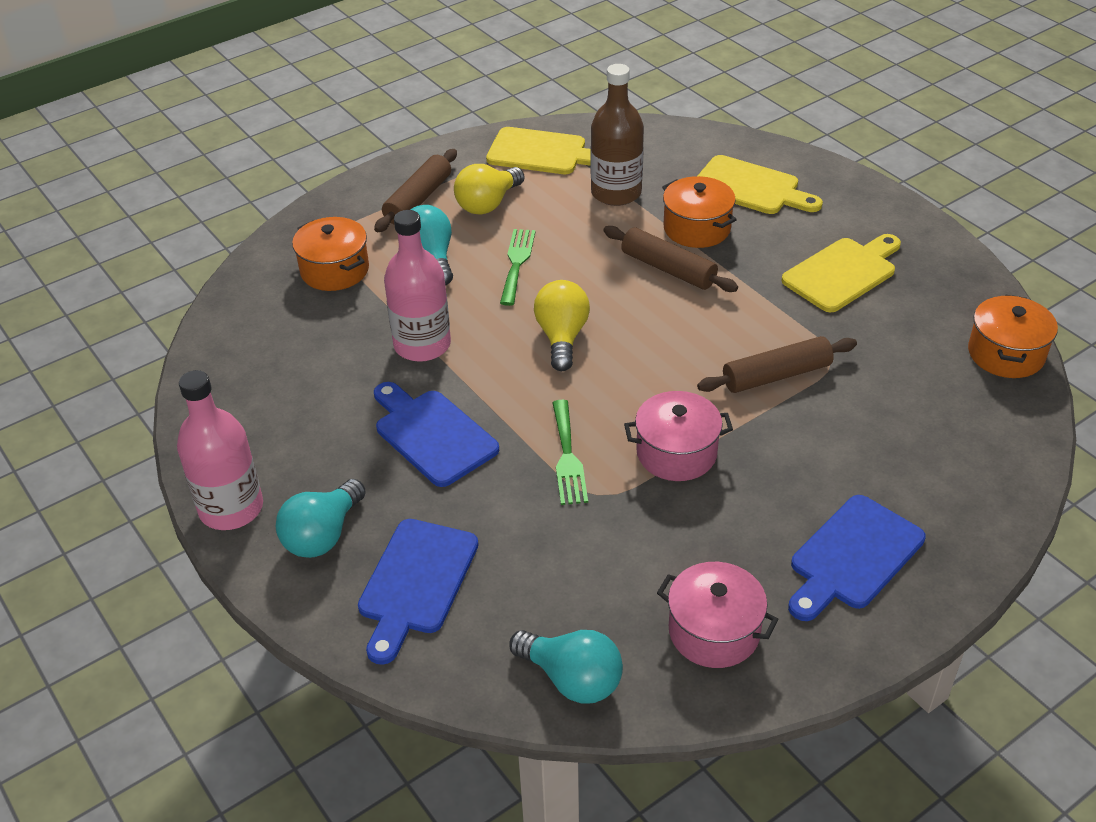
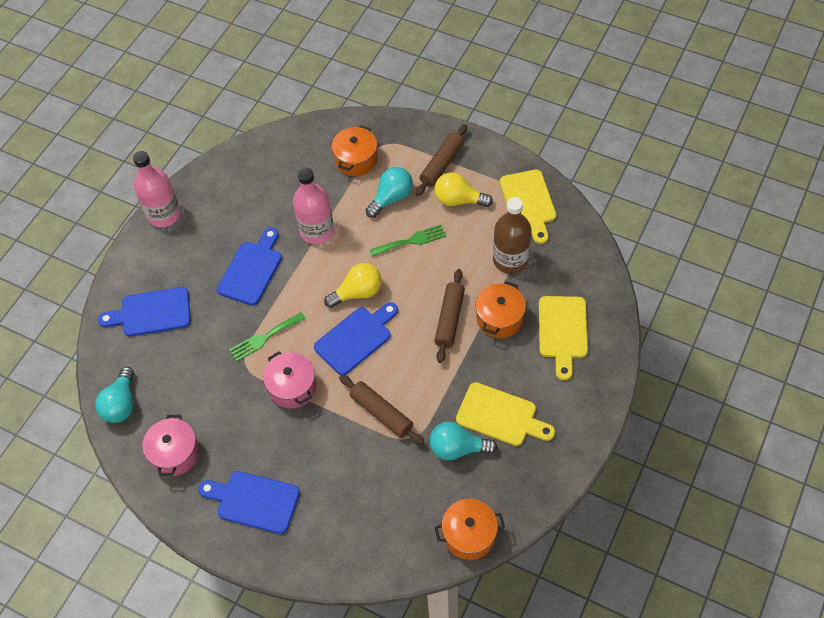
camera: 65 degrees right, 15 degrees up
turquoise light bulb [276,479,366,558] -> turquoise light bulb moved to [430,422,497,460]
brown rolling pin [374,149,457,232] -> brown rolling pin turned 60 degrees counterclockwise [416,124,467,196]
none -> blue cutting board [314,302,398,375]

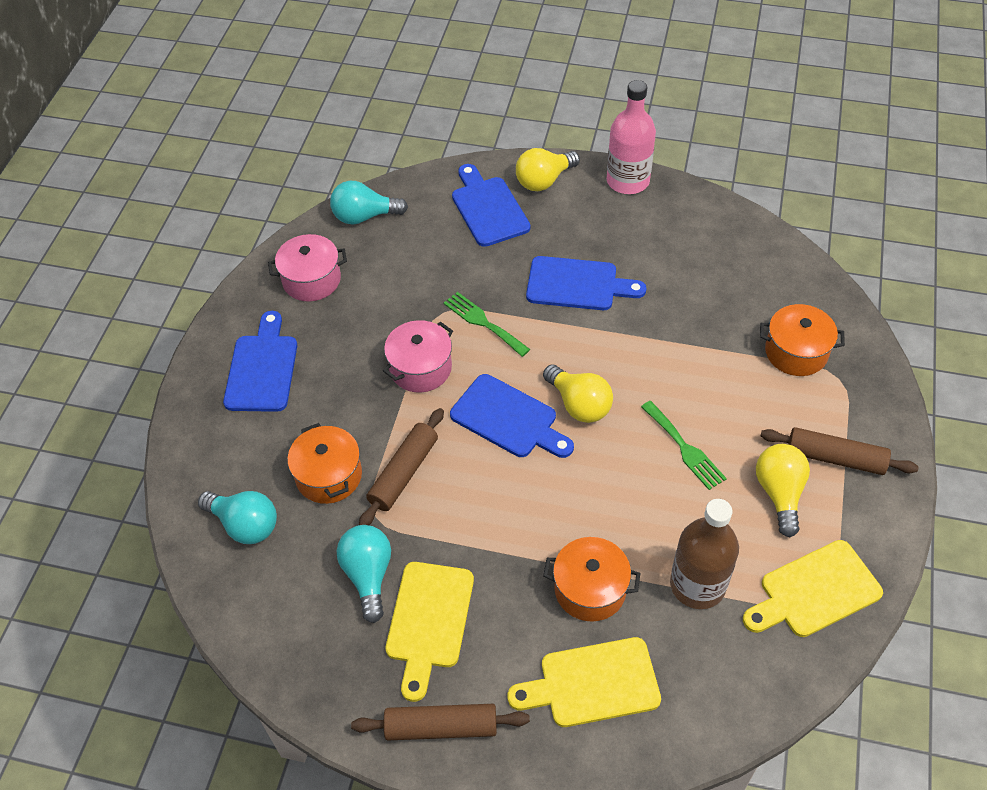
camera: 75 degrees right, 5 degrees down
pink bottle [293,168,334,244] -> none
turquoise light bulb [366,167,413,218] -> turquoise light bulb moved to [198,491,277,544]
brown rolling pin [434,269,465,363] -> brown rolling pin moved to [351,704,530,740]
orange pot [435,499,505,560] -> orange pot moved to [287,423,362,504]
none -> yellow light bulb [516,148,580,191]

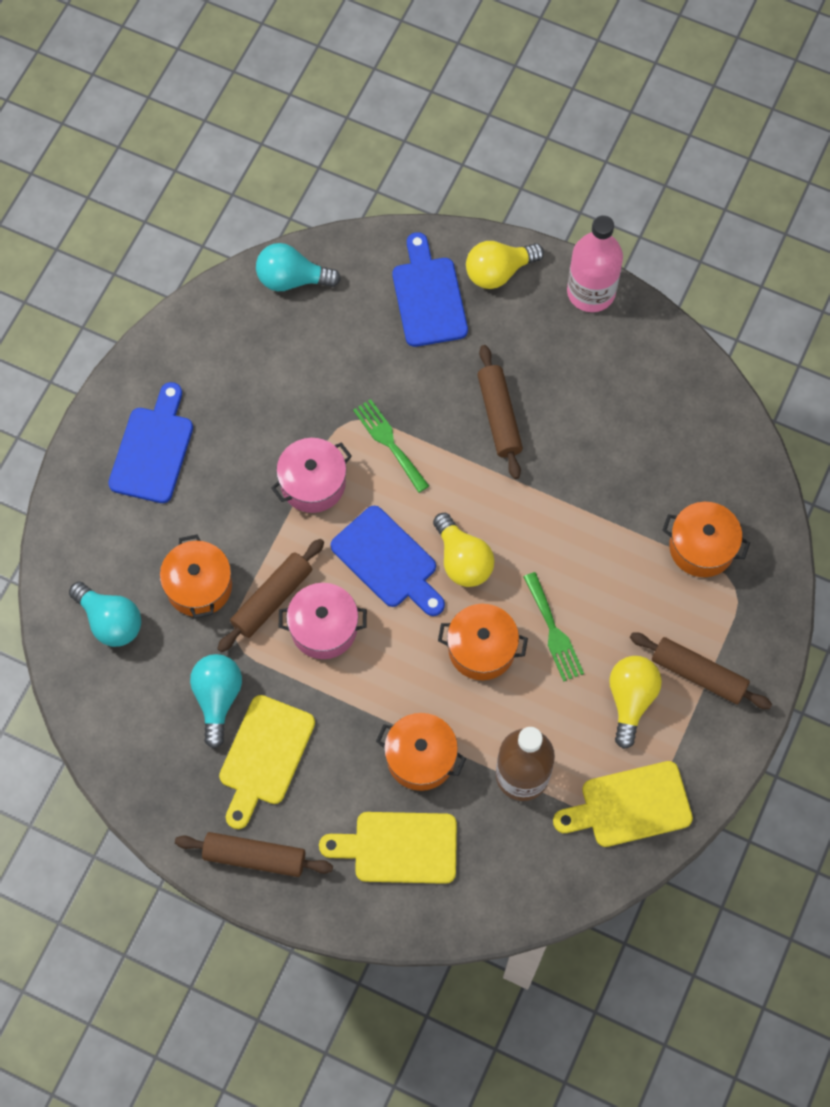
camera: 10 degrees right, 15 degrees up
pink pot [268,234,347,302] -> pink pot moved to [279,583,367,659]
blue cutting board [526,256,646,310] -> brown rolling pin [477,345,523,479]
none -> orange pot [438,604,528,680]

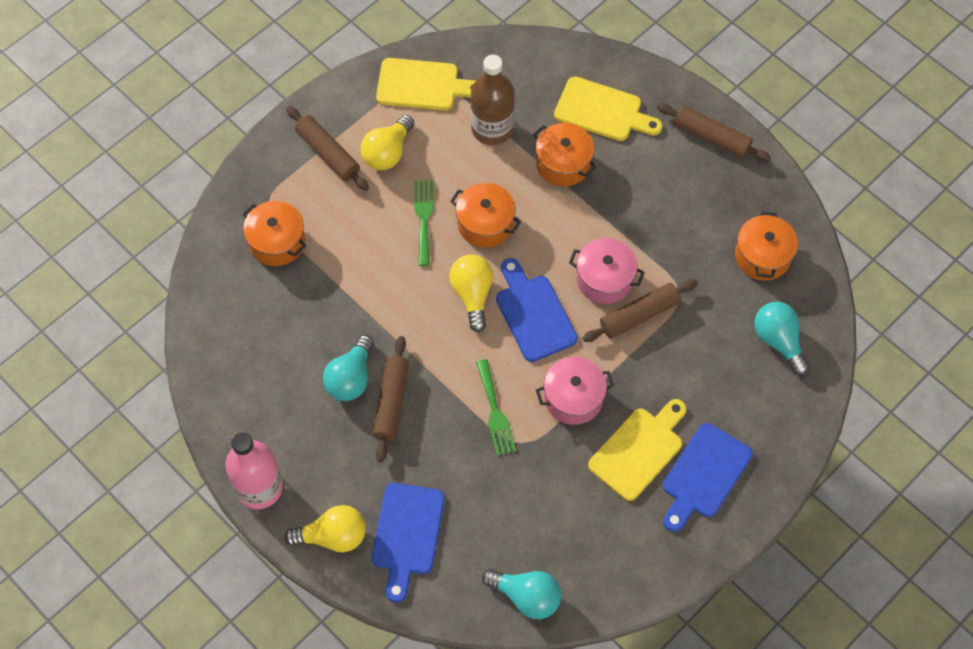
camera: 160 degrees left, 5 degrees down
orange pot [160,535,232,618] -> orange pot moved to [735,211,798,281]
turquoise light bulb [190,654,242,748] -> turquoise light bulb moved to [323,335,374,401]
yellow cutting board [219,695,315,829] -> yellow cutting board moved to [588,399,686,501]

